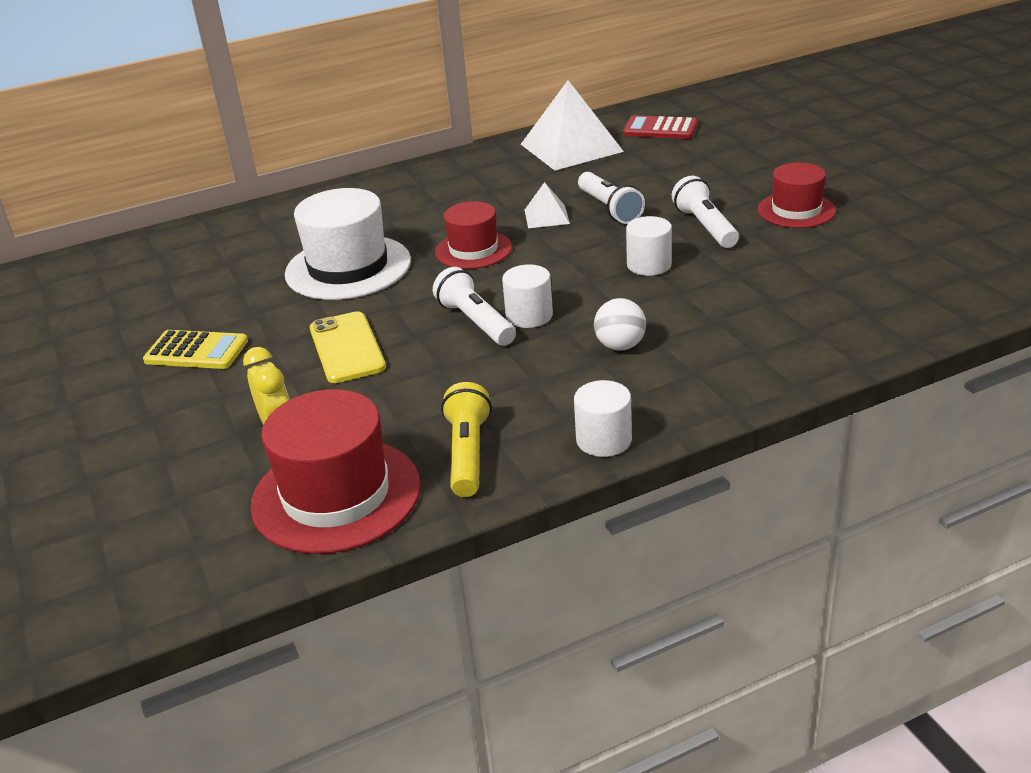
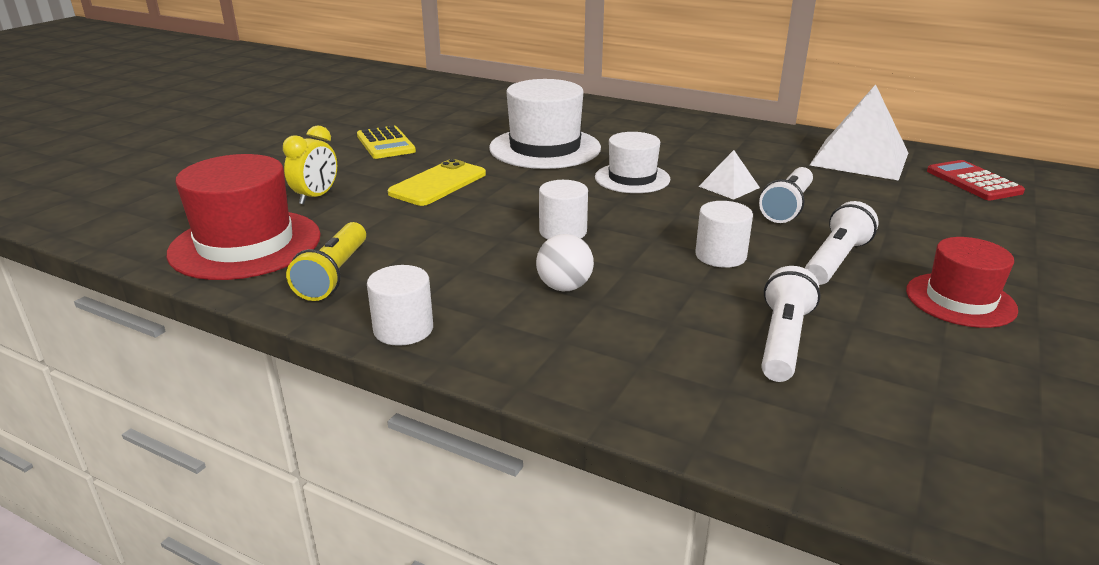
camera: 50 degrees right, 5 degrees down
white flashlight [433,267,516,346] -> white flashlight moved to [761,266,821,382]
red hat [435,201,512,269] -> white hat [595,132,670,193]
yellow flashlight [441,382,492,497] -> yellow flashlight turned 135 degrees clockwise [286,222,366,301]

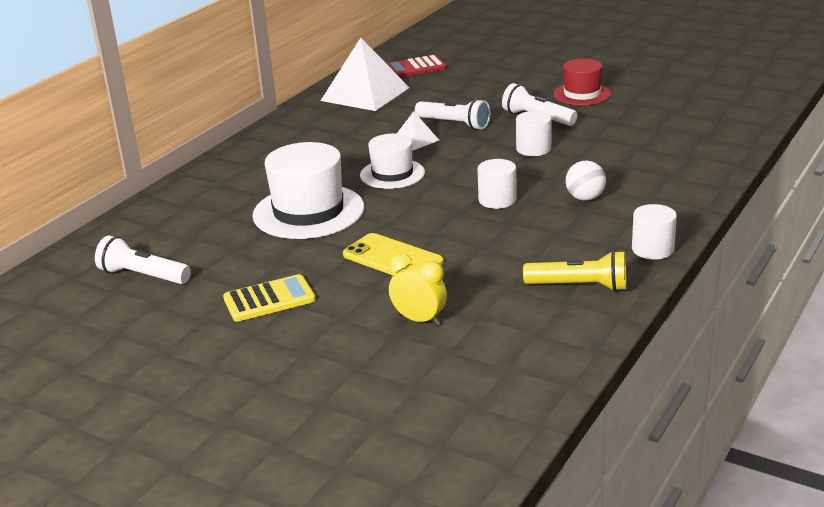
camera: 85 degrees left, 0 degrees up
red hat [167,154,321,280] -> none
white flashlight [761,266,821,382] -> white flashlight moved to [95,235,191,284]

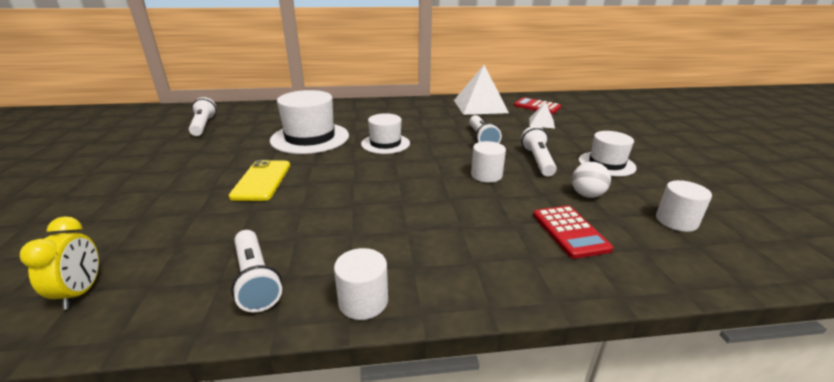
camera: 50 degrees right, 0 degrees up
yellow calculator [223,274,316,322] -> none
yellow clock [389,254,447,326] -> yellow clock moved to [20,216,99,309]
white pyramid [397,111,439,151] -> white pyramid moved to [529,102,555,128]
white cylinder [478,159,517,209] -> white cylinder moved to [656,180,712,232]
yellow flashlight [523,250,626,291] -> white flashlight [231,230,282,312]
red hat [553,59,611,106] -> white hat [579,131,637,176]
white ball [566,160,606,201] -> white ball moved to [572,162,611,198]
none -> red calculator [533,206,613,259]

